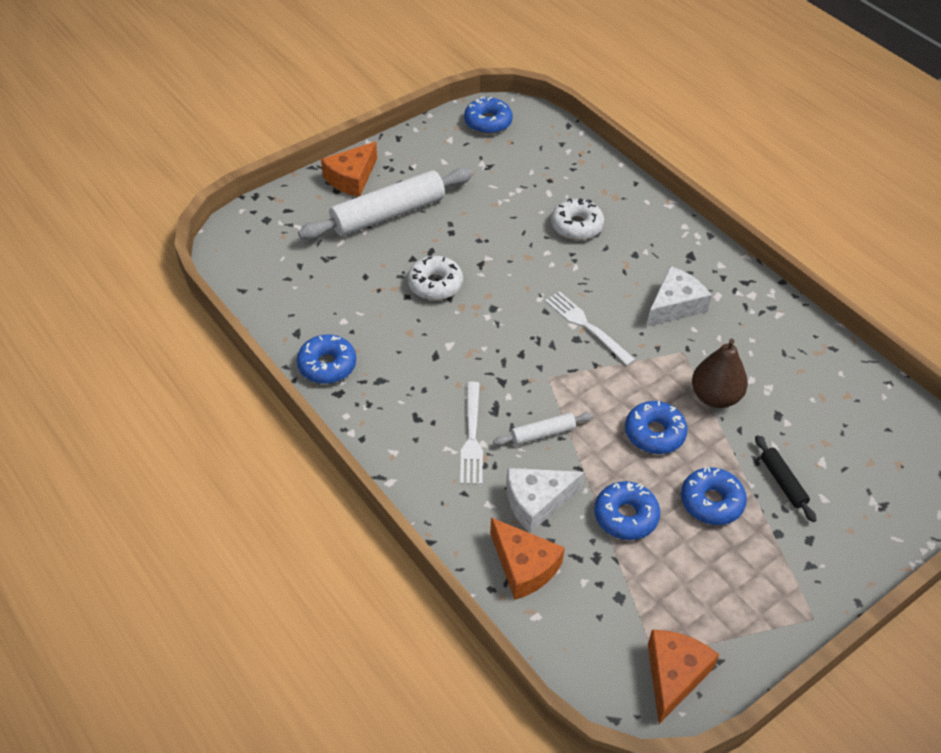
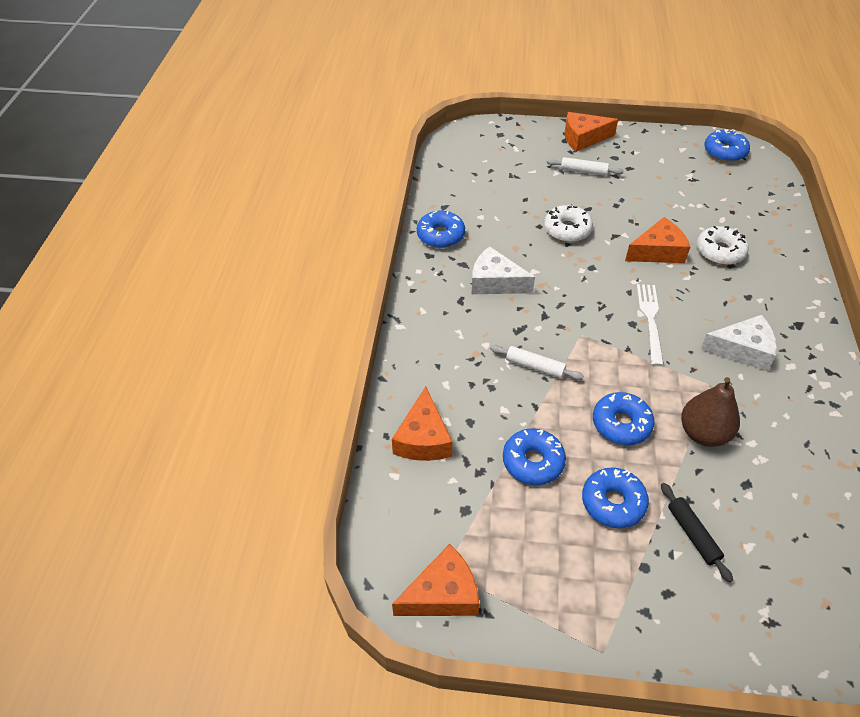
camera: 45 degrees right, 0 degrees up
white rolling pin [298,168,473,240] -> white rolling pin [546,157,624,176], size x0.47
white fork [460,382,483,485] -> none
white cheese [506,468,584,533] -> white cheese moved to [471,246,535,294]
black rolling pin [755,435,817,522] -> black rolling pin turned 45 degrees counterclockwise [661,483,733,582]
none -> orange cheese [625,217,690,263]

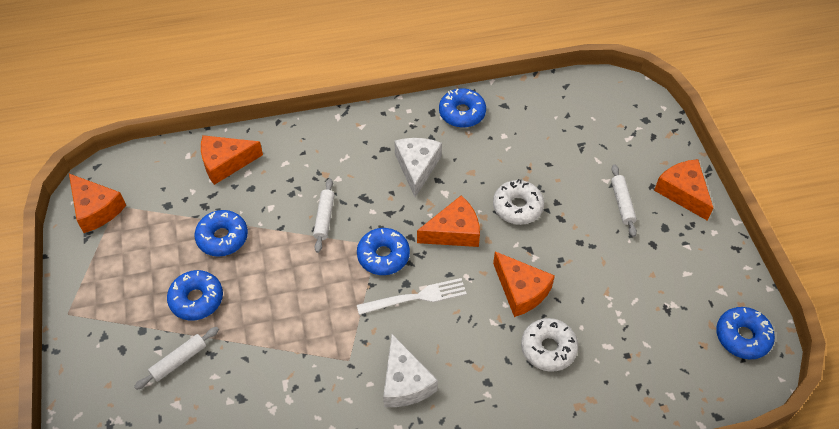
camera: 70 degrees right, 5 degrees up
blue donut [593,392,655,445] -> blue donut moved to [357,228,410,275]
black rolling pin [661,483,733,582] -> white rolling pin [134,327,219,390]
brown pear [681,377,740,447] -> none
none -> orange cheese [417,195,480,247]

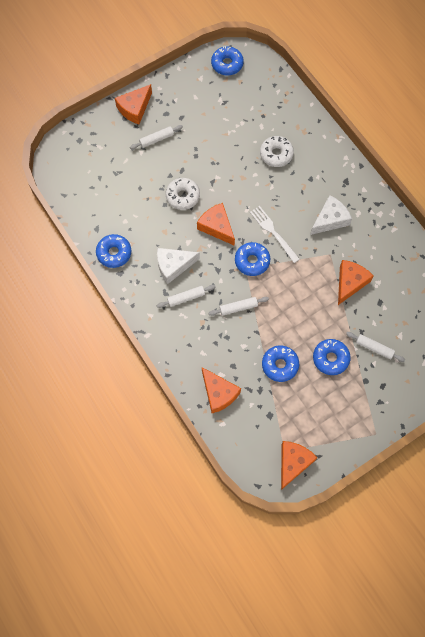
camera: 110 degrees left, 15 degrees up
orange cheese [493,251,555,317] -> orange cheese moved to [338,260,373,305]
none -> white rolling pin [157,285,215,308]

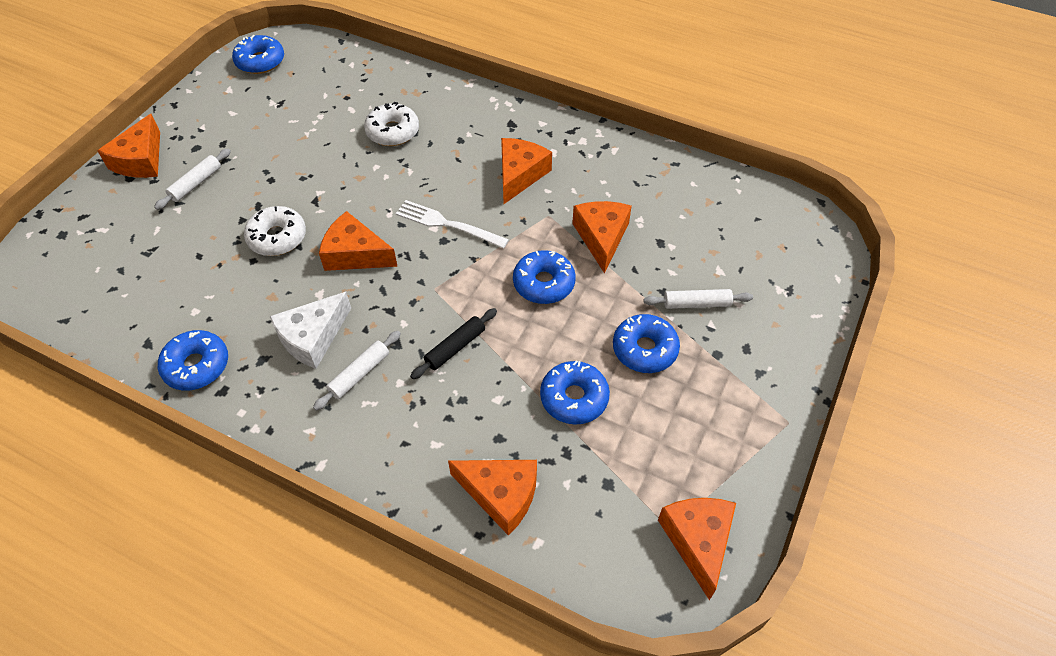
camera: 30 degrees left, 15 degrees down
white rolling pin [209,297,269,316] -> black rolling pin [410,308,497,379]
blue donut [235,242,270,276] -> blue donut moved to [513,250,576,304]
white cheese [310,195,352,235] -> orange cheese [501,138,552,204]

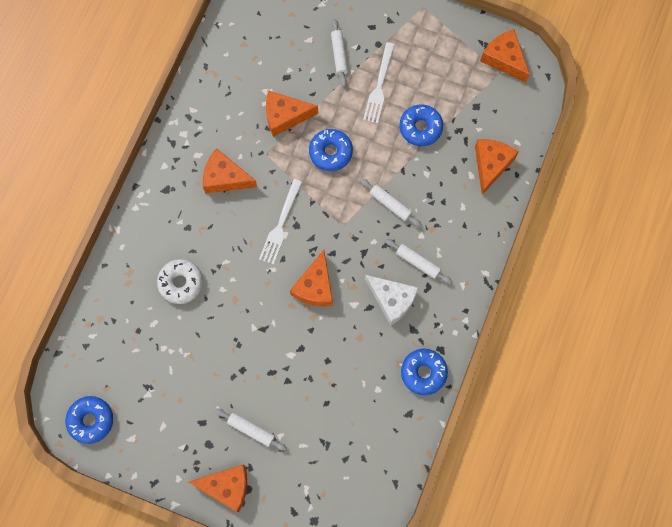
camera: 95 degrees left, 20 degrees up
white donut [244,206,306,256] -> none
black rolling pin [410,308,497,379] -> white rolling pin [360,179,422,227]
blue donut [613,314,680,373] -> white fork [363,42,395,124]
orange cheese [658,498,736,600] -> orange cheese turned 60 degrees clockwise [480,29,530,82]

